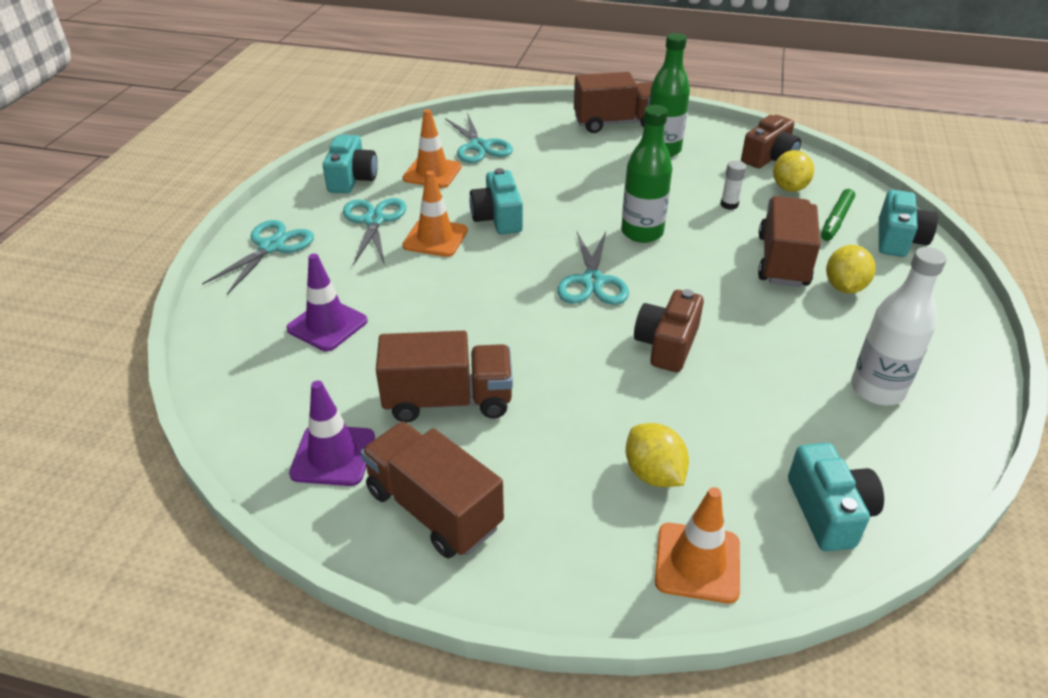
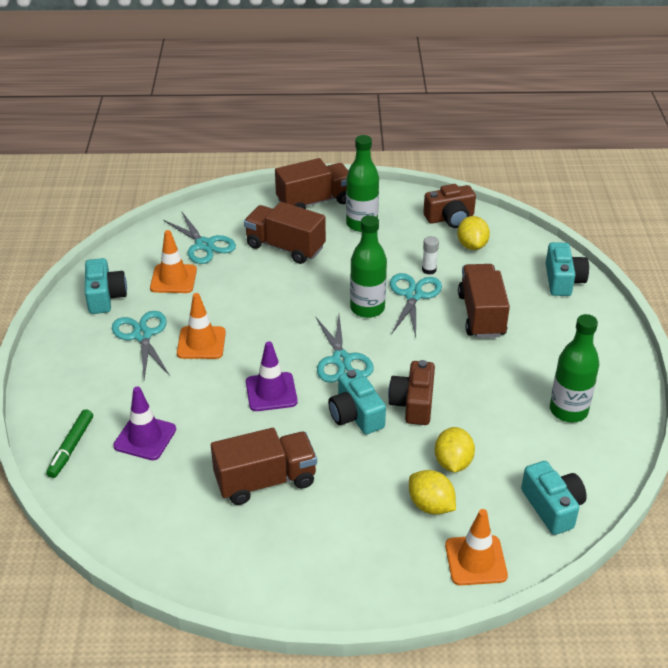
camera: 15 degrees left, 0 degrees up
turquoise scissors [202,220,314,295] -> turquoise scissors moved to [390,273,442,337]
purple traffic cone [289,381,375,486] -> purple traffic cone moved to [246,341,298,411]
brown truck [361,422,504,558] -> brown truck moved to [244,202,326,264]
turquoise camera [469,168,523,235] -> turquoise camera moved to [328,369,386,434]
brown camera [741,115,801,168] -> brown camera turned 45 degrees clockwise [423,184,476,228]
green marker [821,189,855,241] -> green marker moved to [46,409,93,478]
yellow lemon [826,245,876,293] -> yellow lemon moved to [434,427,475,473]
white bottle [851,247,947,405] -> green bottle [550,314,599,423]

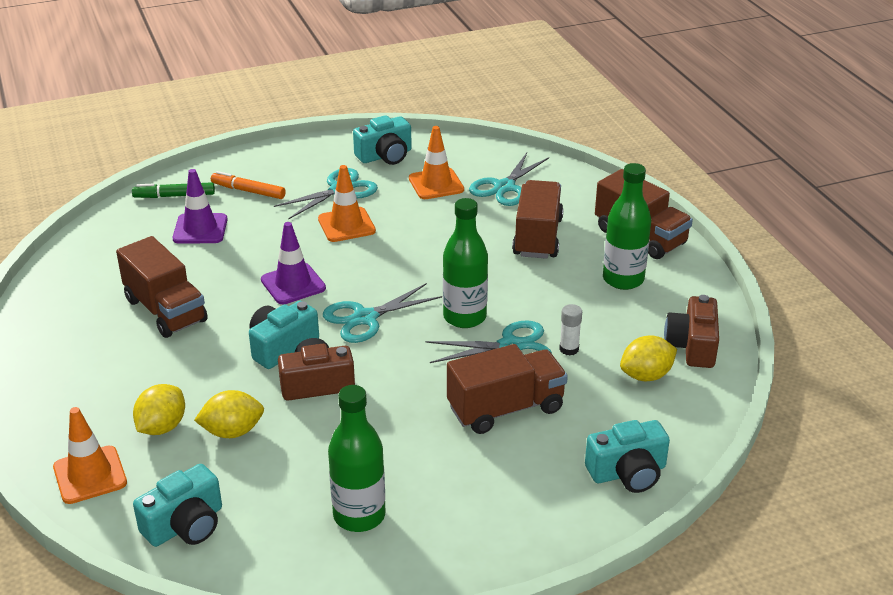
camera: 70 degrees right, 5 degrees down
brown camera [423,184,476,228] -> brown camera turned 45 degrees clockwise [664,295,719,368]
none -> orange marker [211,171,286,199]

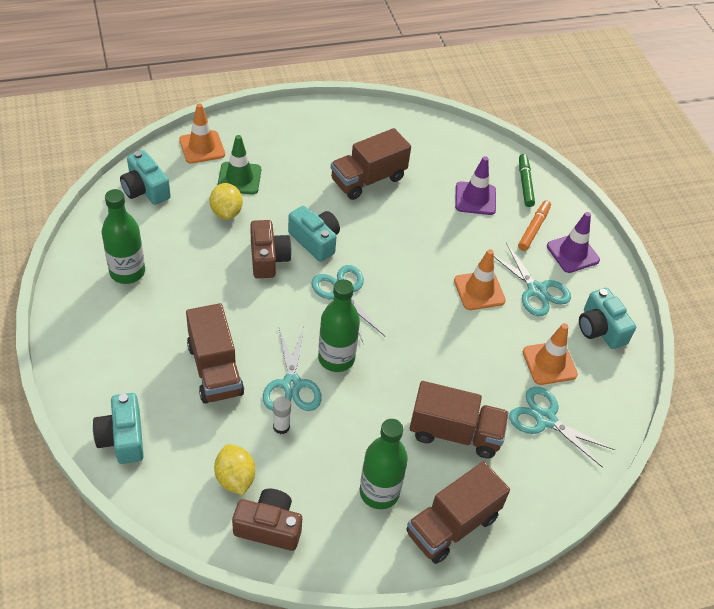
camera: 90 degrees right, 15 degrees up
yellow lemon [133,384,185,435] -> green traffic cone [218,135,261,194]
purple traffic cone [261,222,326,304] -> purple traffic cone moved to [547,212,600,273]

